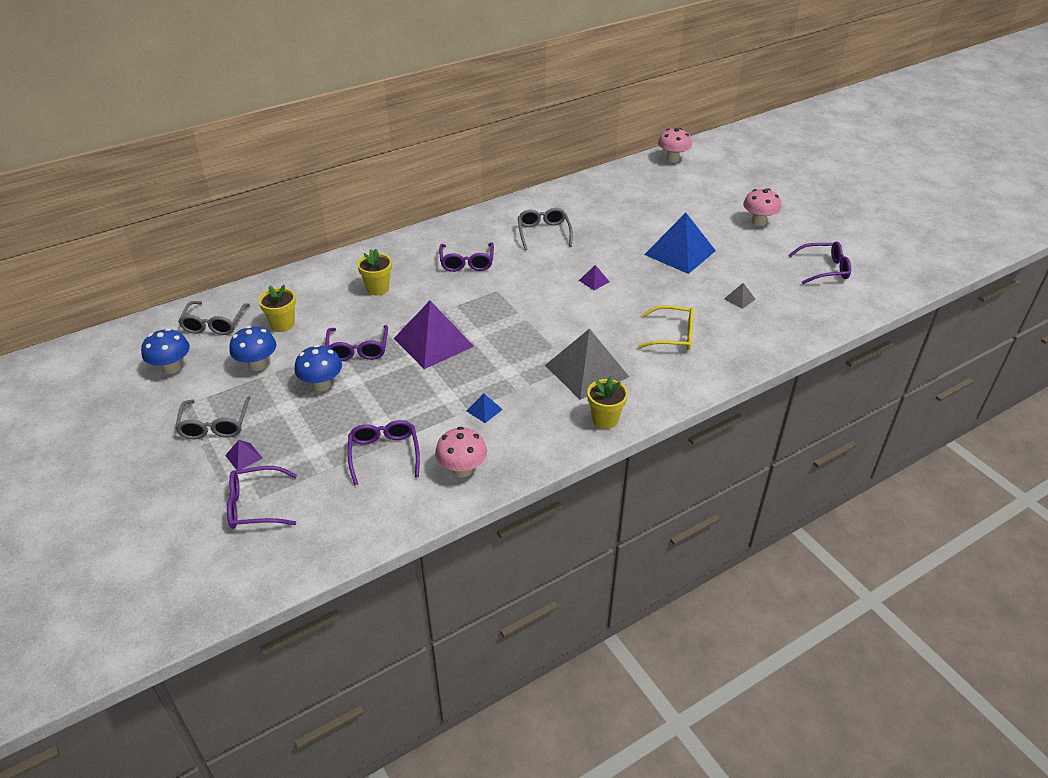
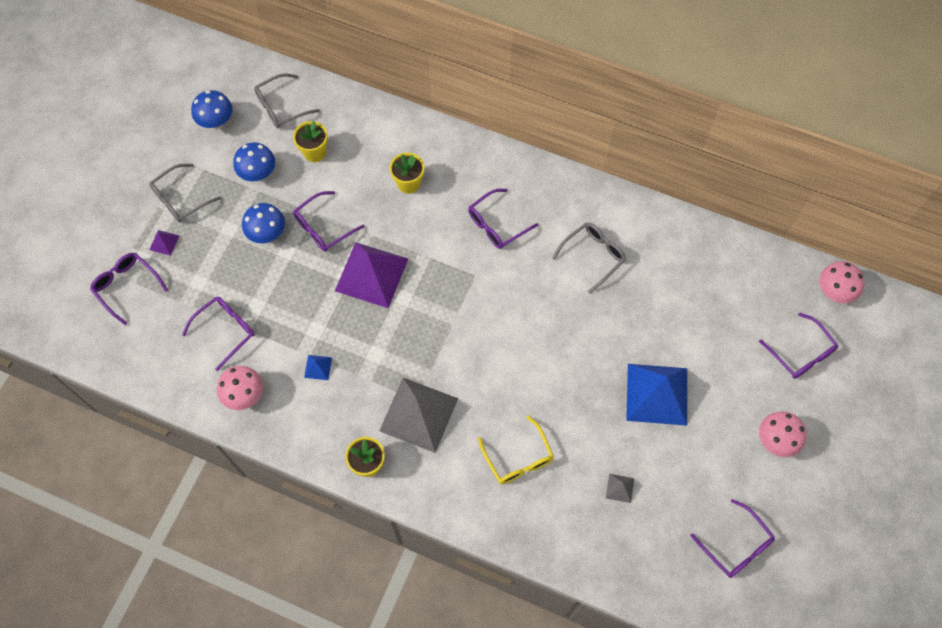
camera: 55 degrees right, 25 degrees up
purple pyramid [579,265,609,290] -> none
none -> purple glasses [759,313,838,379]

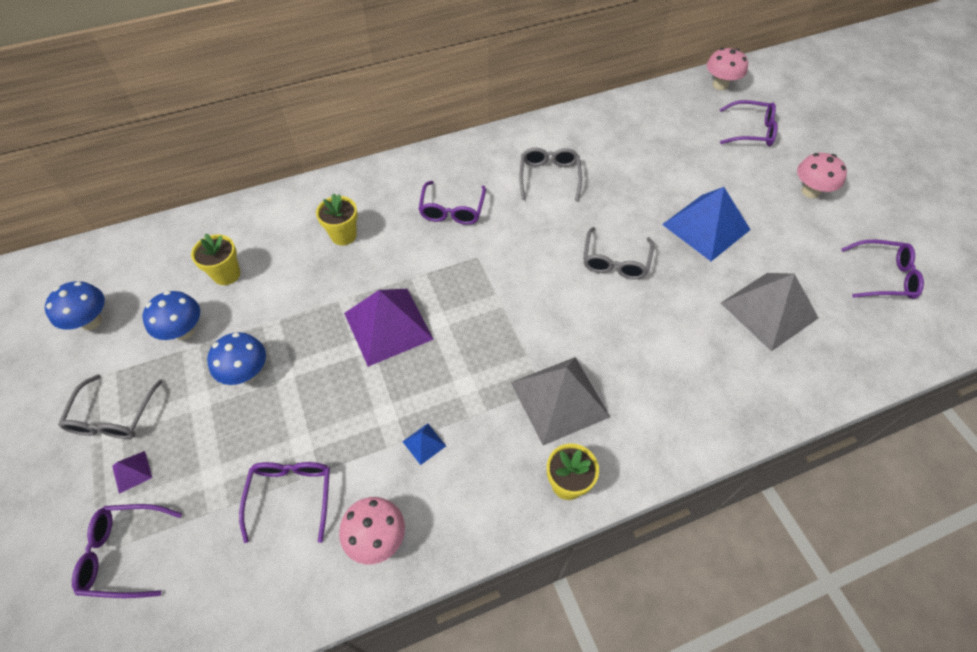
camera: 45 degrees left, 10 degrees down
grey glasses [254,73,320,128] -> grey glasses moved to [583,227,654,280]
purple glasses [293,191,365,252] -> none
yellow glasses [478,416,554,484] -> none
grey pyramid [606,474,634,503] -> grey pyramid [721,273,818,351], size x2.44

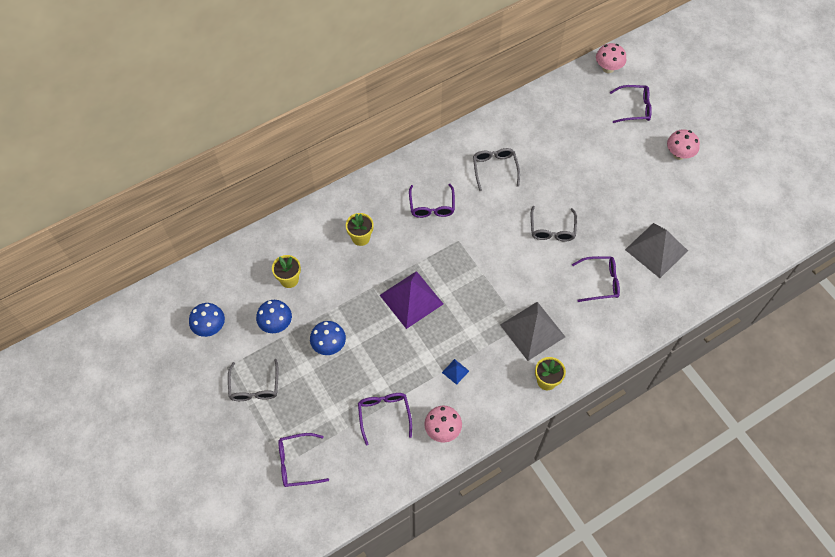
camera: 10 degrees left, 5 degrees up
purple pyramid [112,451,152,494] -> none
blue pyramid [662,187,751,261] -> none
purple glasses [841,240,924,299] -> purple glasses moved to [572,256,620,302]

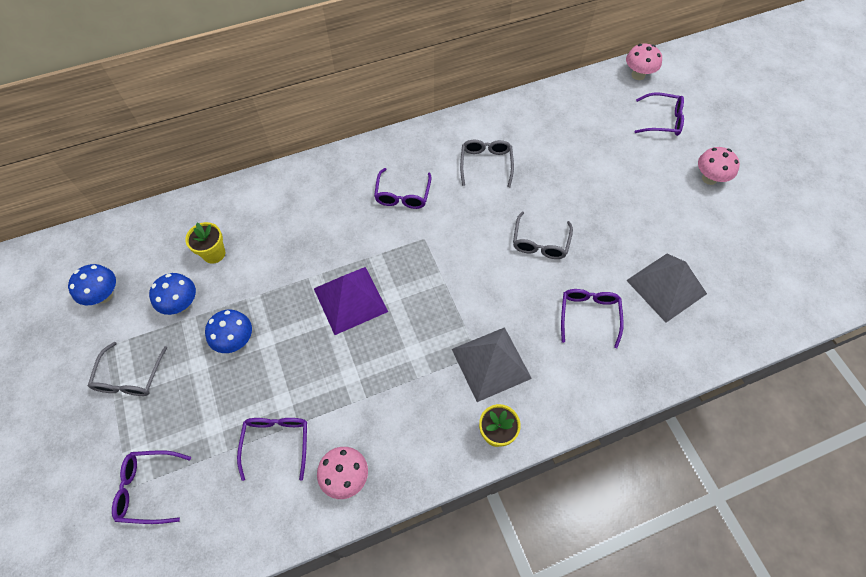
camera: 10 degrees right, 0 degrees up
yellow flower pot [346,213,374,246] -> none
blue pyramid [442,359,469,385] -> none
purple glasses [572,256,620,302] -> purple glasses turned 90 degrees counterclockwise [561,289,623,348]

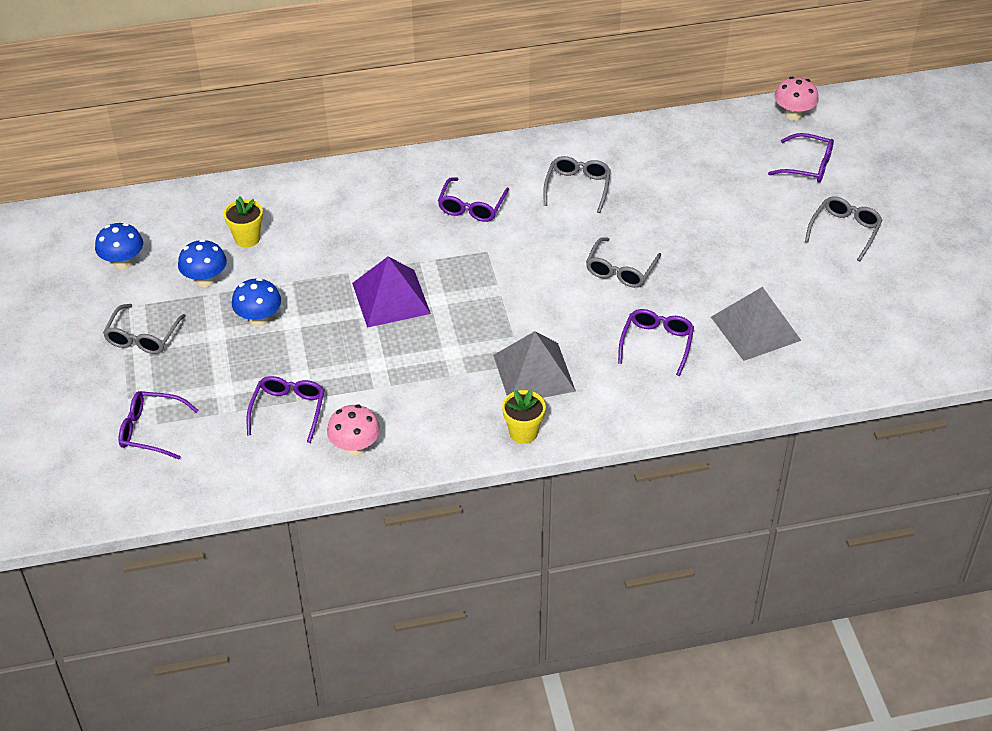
camera: 10 degrees right, 15 degrees down
pink mushroom [698,147,740,185] -> grey glasses [805,196,883,261]

